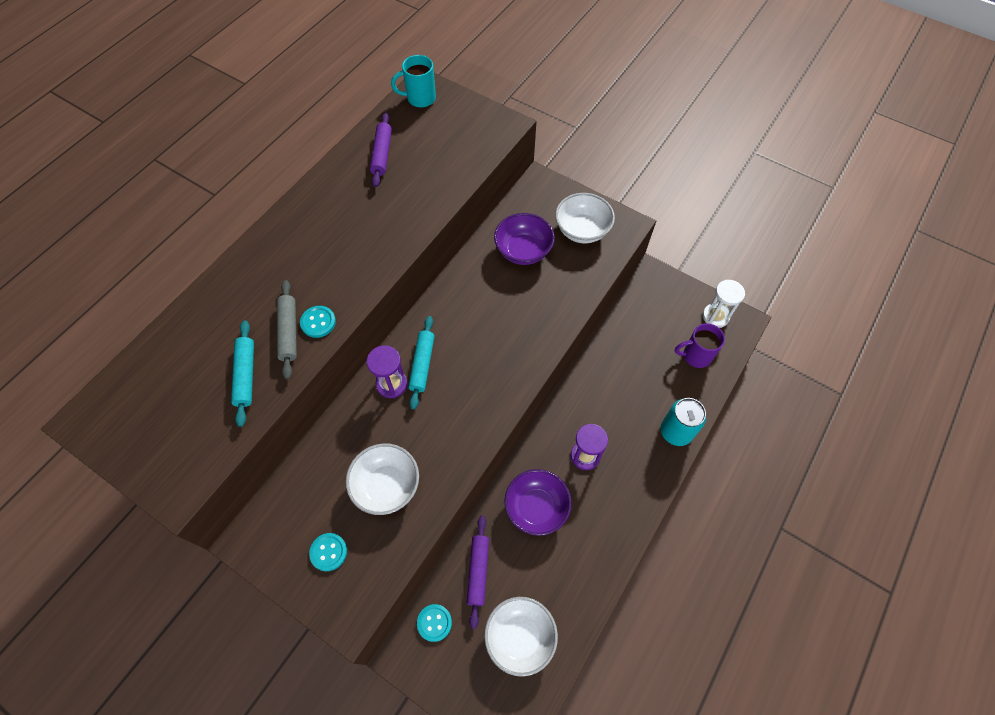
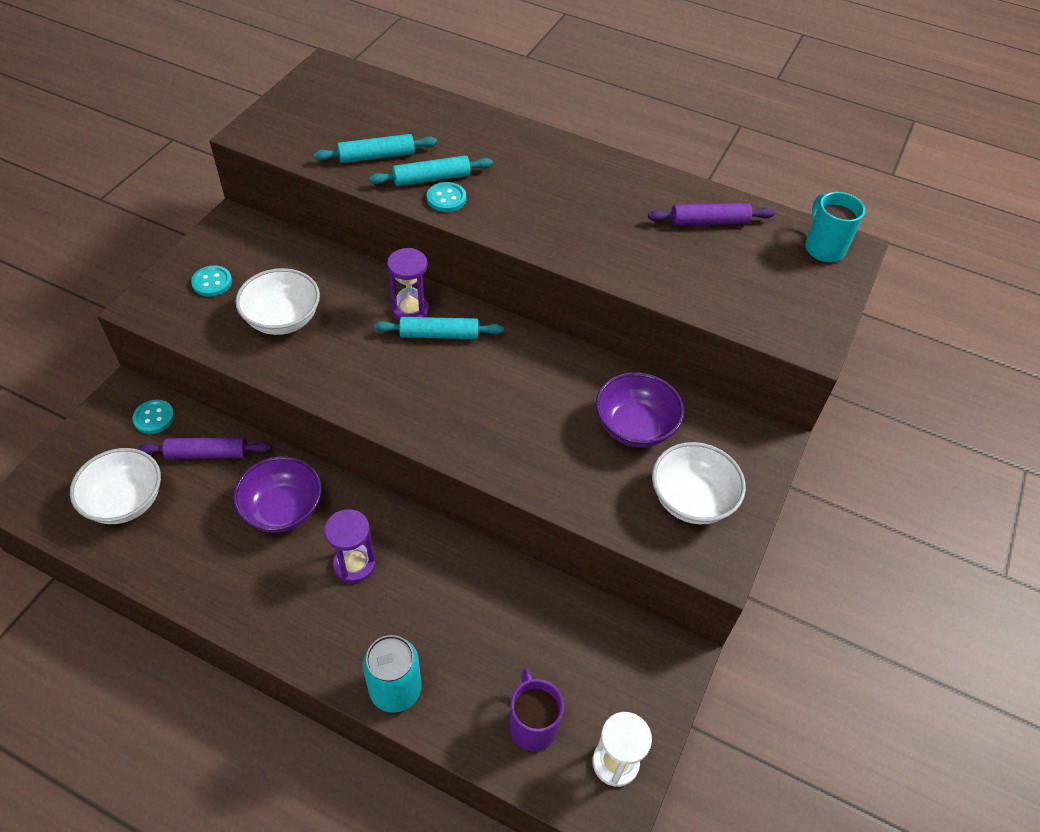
camera: 80 degrees right, 10 degrees down
grey rolling pin [277,280,297,379] -> turquoise rolling pin [369,155,493,186]

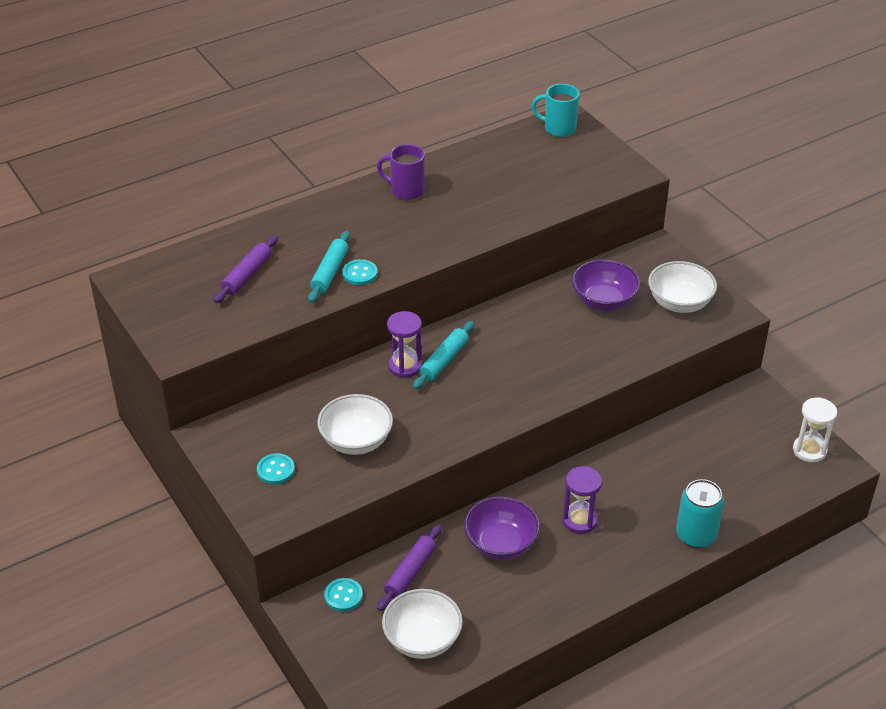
camera: 55 degrees left, 10 degrees down
turquoise rolling pin [314,134,437,163] -> none
purple mug [509,668,564,751] -> purple mug moved to [377,144,425,200]
purple rolling pin [648,203,775,226] -> purple rolling pin moved to [213,235,278,303]

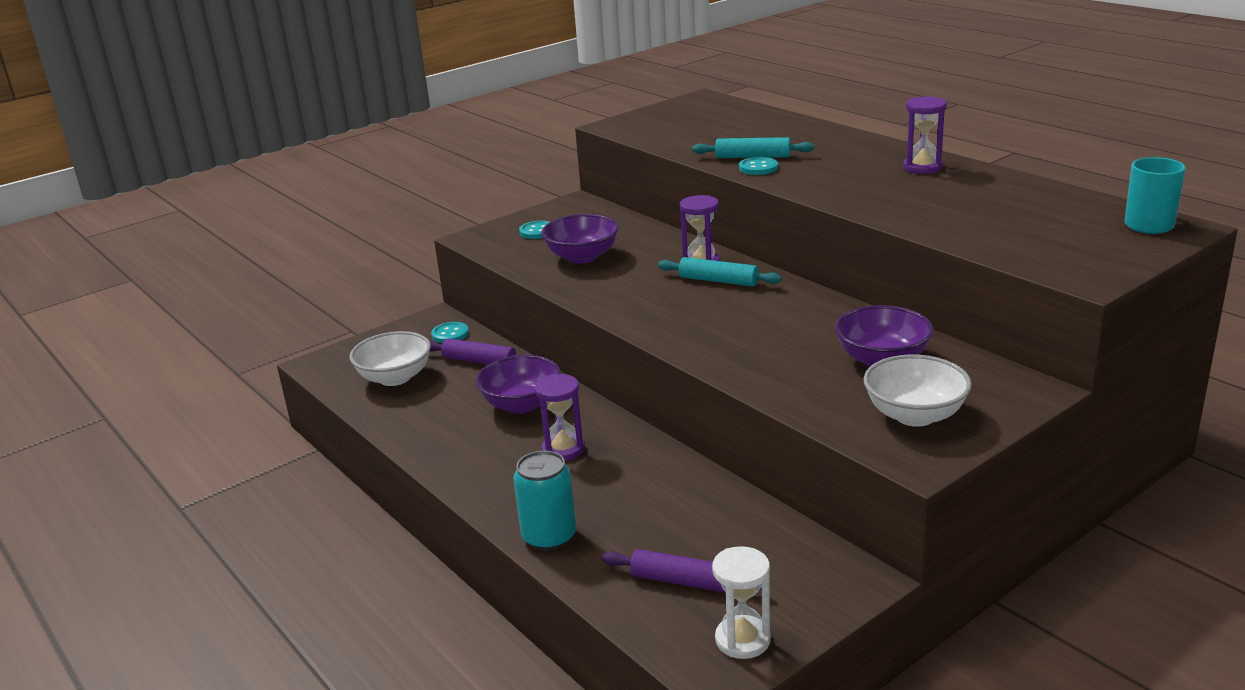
camera: 85 degrees right, 15 degrees down
purple rolling pin [213,235,278,303] -> purple rolling pin moved to [602,549,762,593]
white bowl [317,394,393,455] -> purple bowl [541,214,619,264]
purple mug [377,144,425,200] -> purple hourglass [903,96,947,174]

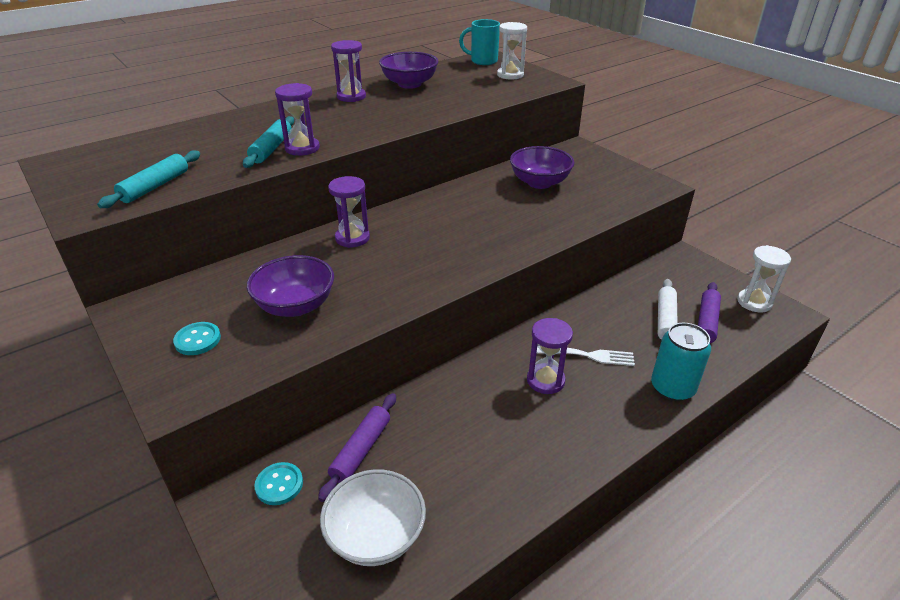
camera: 90 degrees left, 10 degrees up
purple bowl [476,355,561,414] -> purple bowl moved to [379,52,439,89]
turquoise rolling pin [658,257,782,286] -> turquoise rolling pin moved to [97,151,200,208]
turquoise button [739,157,778,175] -> purple hourglass [275,83,320,156]
white bowl [864,354,972,427] -> none
none -> white hourglass [497,22,527,80]
none -> white fork [537,346,635,366]
none -> white rolling pin [658,279,678,340]

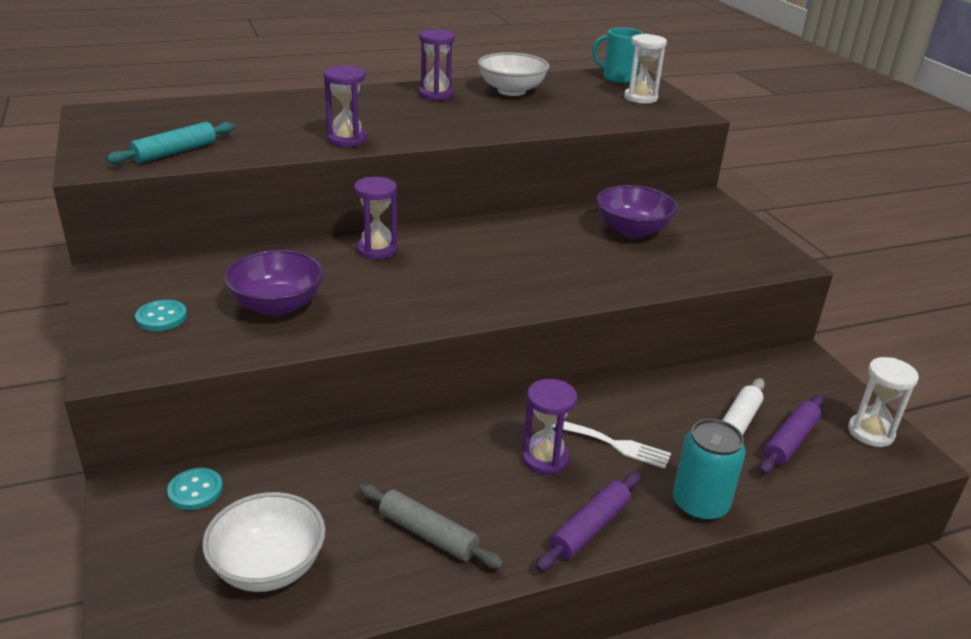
camera: 15 degrees right, 5 degrees down
turquoise rolling pin [243,116,294,168] -> none
purple rolling pin [318,393,396,502] -> purple rolling pin moved to [536,472,641,571]
purple bowl [379,52,439,89] -> white bowl [478,52,549,96]
none -> grey rolling pin [359,484,504,569]

